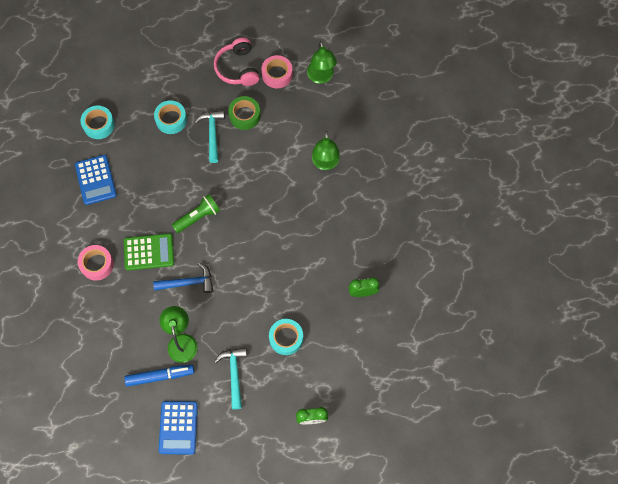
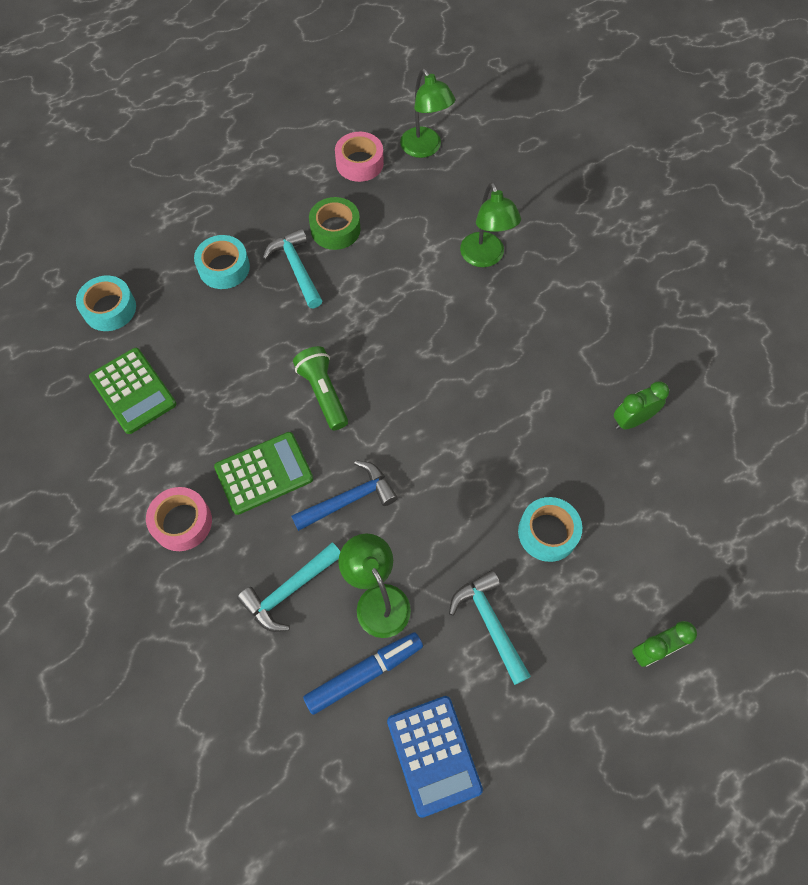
camera: 20 degrees left, 5 degrees down
blue calculator [75,155,117,205] -> green calculator [89,348,176,434]
green flashlight [172,194,220,233] -> green flashlight turned 60 degrees counterclockwise [293,346,348,430]
pink headphones [214,37,260,86] -> none
none -> turquoise hammer [237,542,340,632]

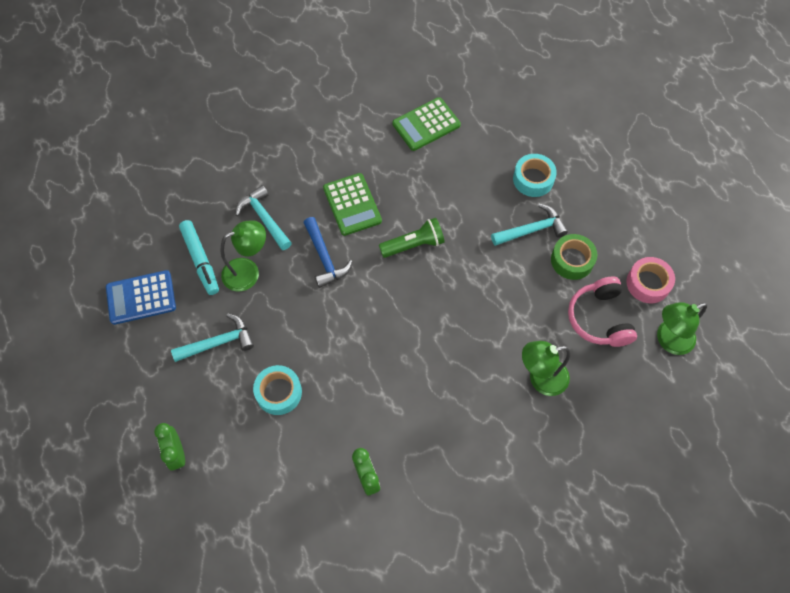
camera: 95 degrees right, 0 degrees up
turquoise tape [76,276,136,331] -> none
pink tape [146,487,212,551] -> none
blue marker [303,632,423,715] -> turquoise marker [179,220,219,295]
none -> pink headphones [568,276,637,347]

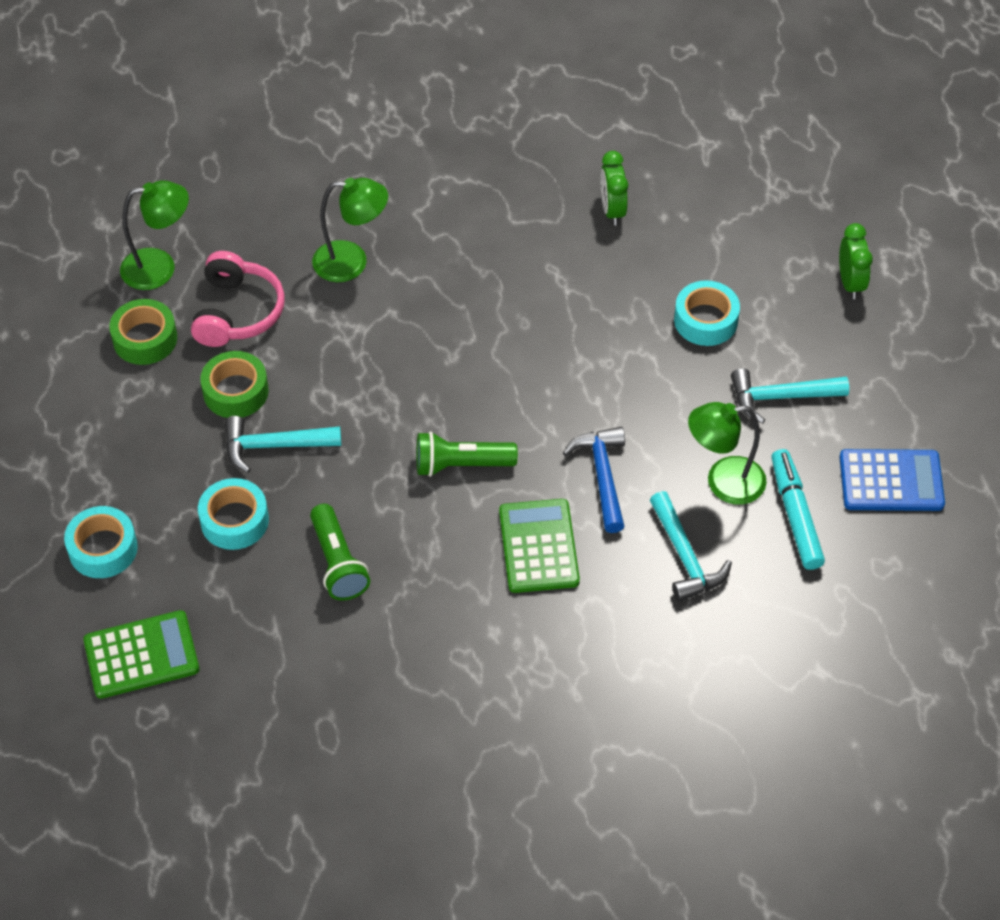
camera: 165 degrees left, 10 degrees down
green calculator [392,97,461,151] -> green calculator moved to [83,610,199,699]
pink tape [626,257,675,303] -> green tape [109,299,177,365]
none -> turquoise tape [64,506,138,578]
none -> green flashlight [310,504,370,600]

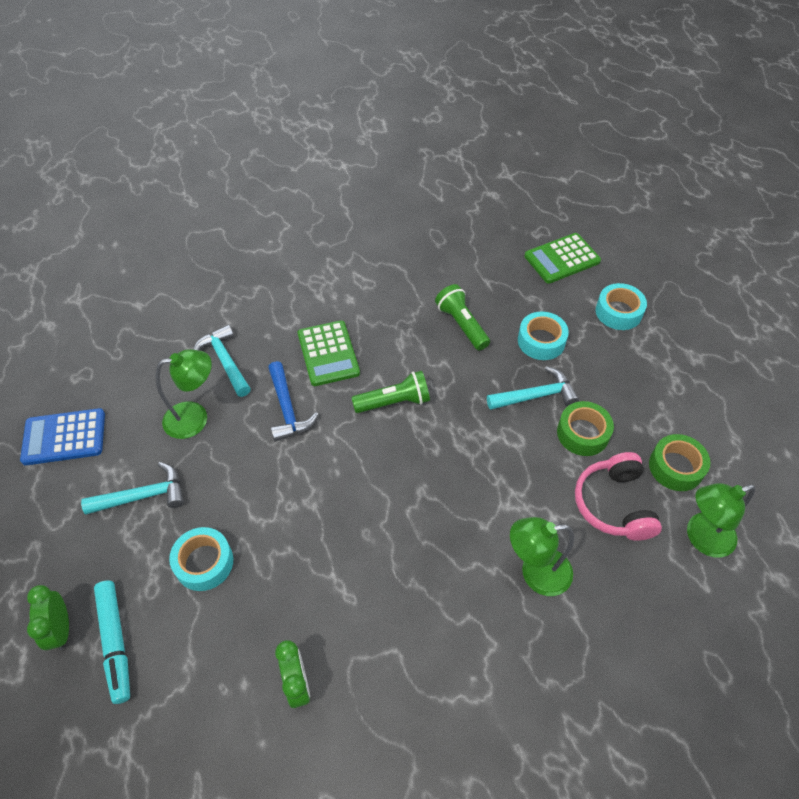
camera: 170 degrees right, 0 degrees up
turquoise marker [772,449,825,570] -> turquoise marker moved to [94,580,130,704]

